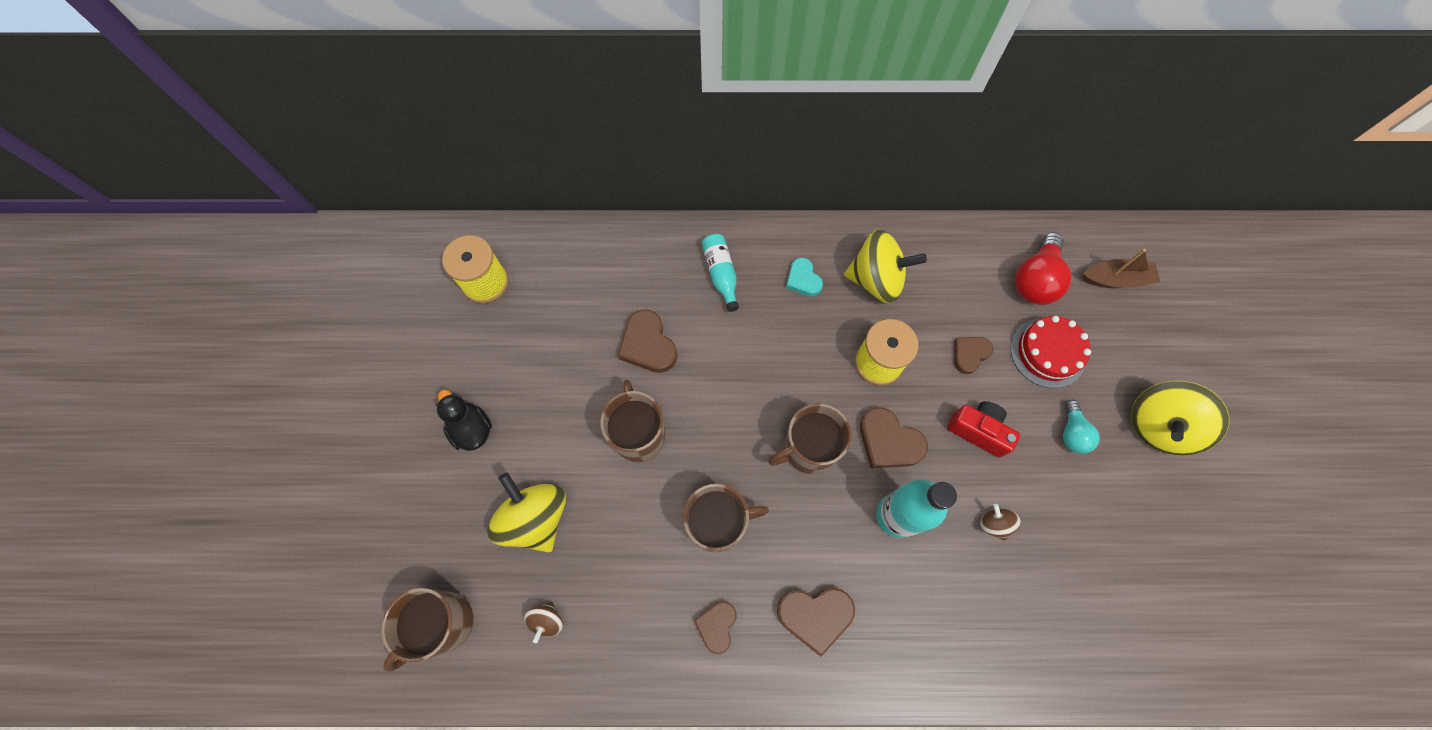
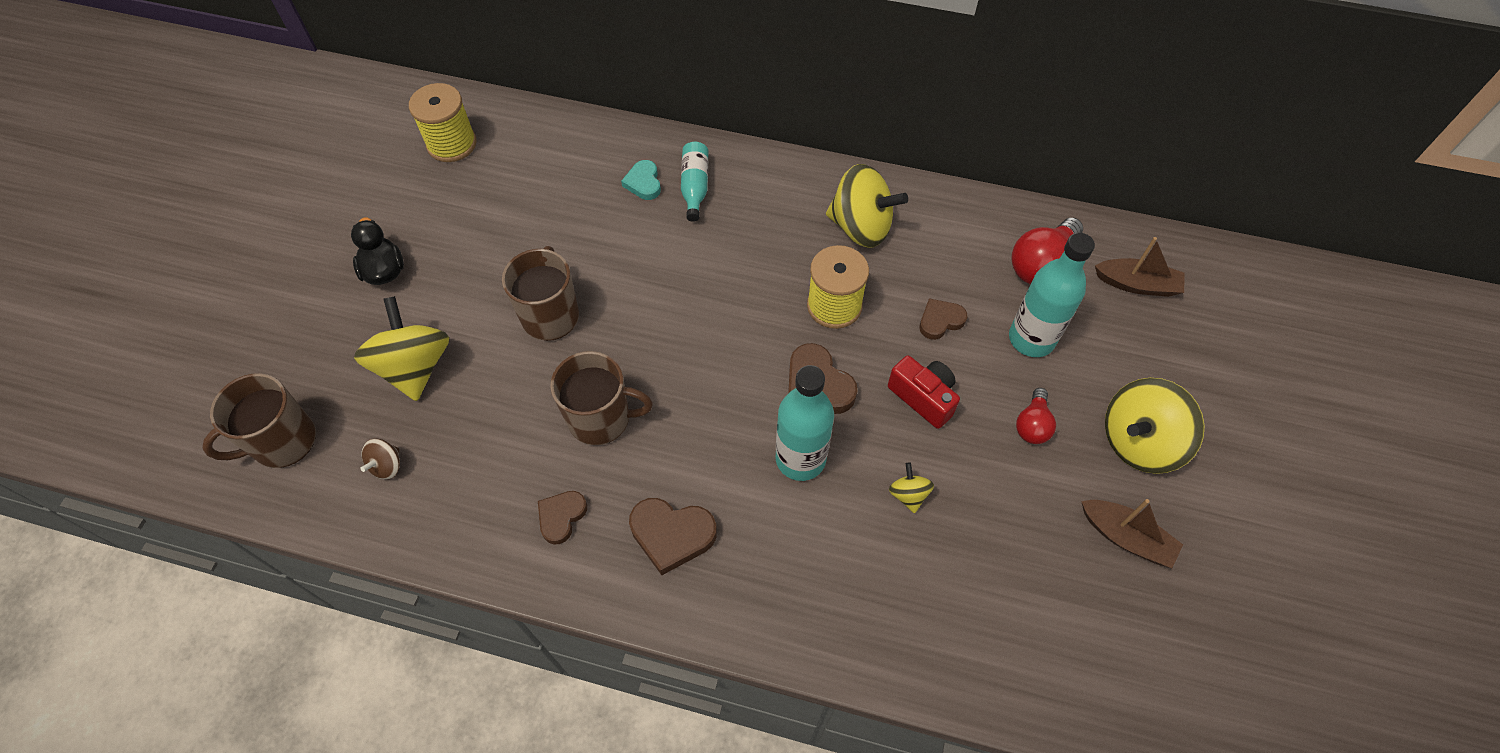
camera: 15 degrees right, 10 degrees down
brown heart [618,310,677,373] -> none
brown mug [768,403,852,474] -> none
turquoise heart [786,258,823,297] -> turquoise heart moved to [621,160,661,200]
brown spinning top [980,504,1021,541] -> yellow spinning top [889,462,934,513]
red cake [1010,316,1091,388] -> turquoise bottle [1009,233,1095,357]
turquoise light bulb [1063,399,1100,454] -> red light bulb [1016,388,1056,444]
none -> brown boat [1081,499,1183,568]

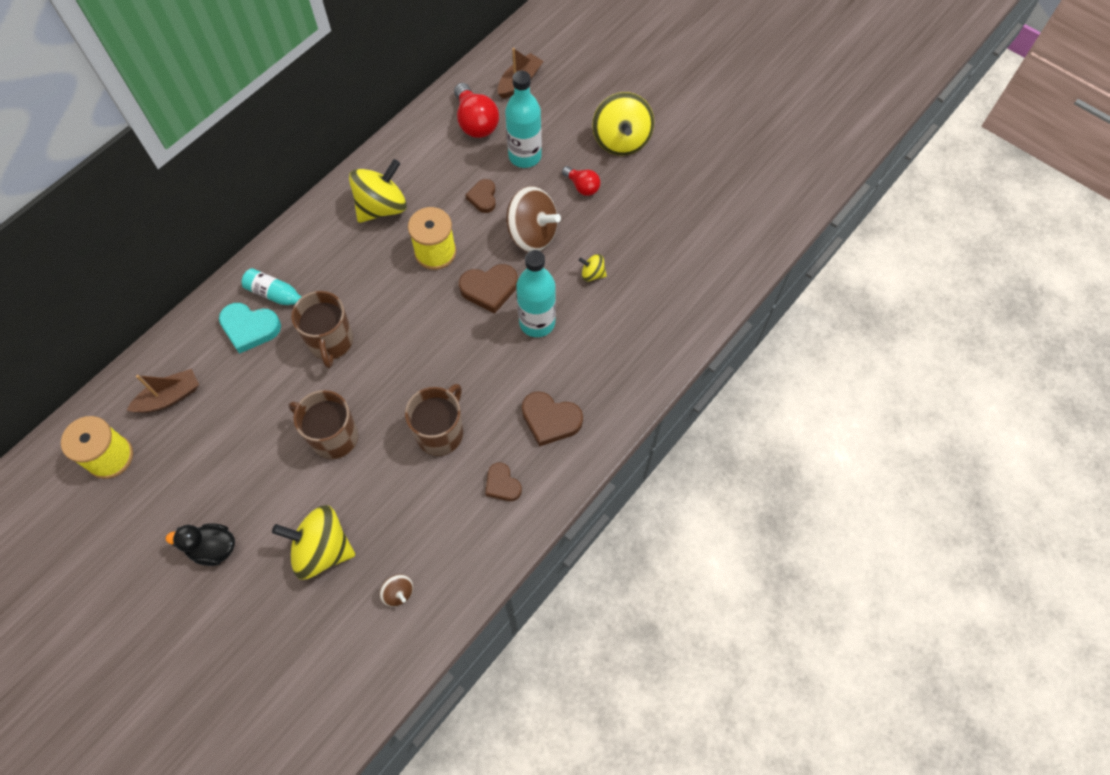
camera: 65 degrees left, 5 degrees up
brown mug [202,373,316,468] -> brown mug moved to [291,291,353,368]
turquoise heart [621,160,661,200] -> turquoise heart [219,303,281,354], size x1.55
brown heart [629,498,717,575] -> brown heart turned 75 degrees clockwise [522,391,583,447]
red camera [888,355,960,429] -> brown spinning top [506,186,561,252]
brown boat [1081,499,1183,568] -> brown boat moved to [127,369,199,413]

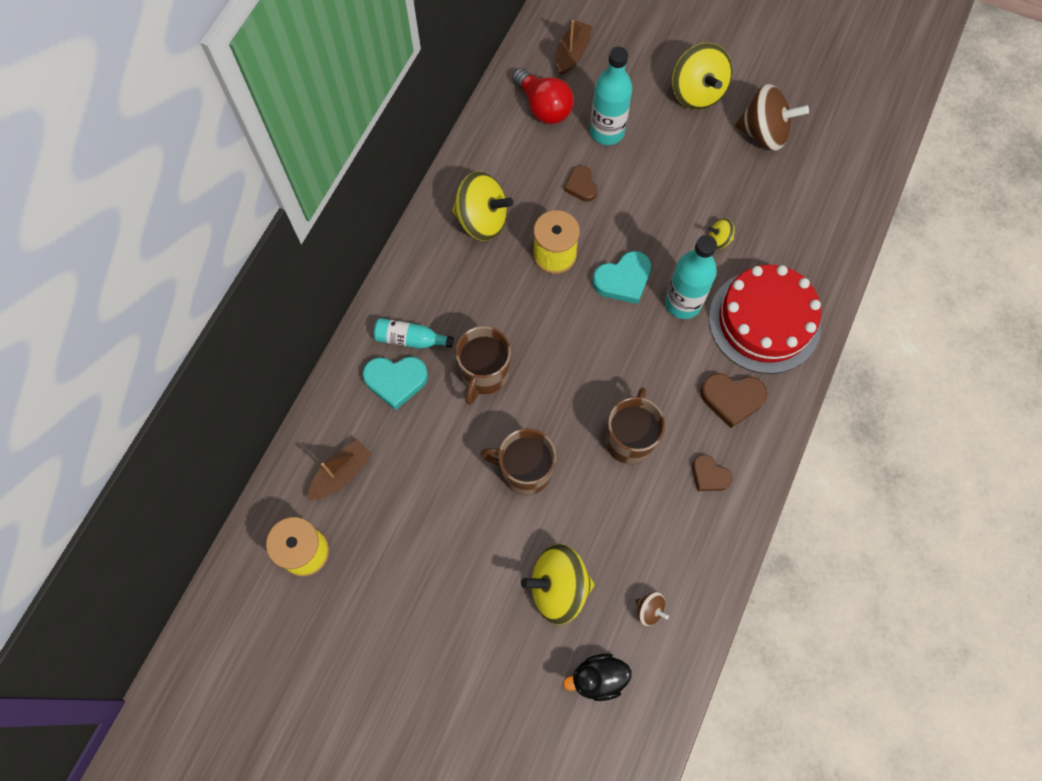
camera: 15 degrees left, 5 degrees up
black duck [165,523,235,566] -> black duck moved to [563,653,632,701]
brown mug [291,291,353,368] -> brown mug turned 45 degrees clockwise [455,326,511,405]
yellow spinning top [349,159,407,223] -> yellow spinning top turned 75 degrees clockwise [452,171,513,241]
brown heart [459,264,518,313] -> turquoise heart [592,251,651,304]
brown spinning top [506,186,561,252] -> brown spinning top moved to [735,84,809,151]
red light bulb [562,166,601,196] -> none
none -> red cake [709,265,821,374]

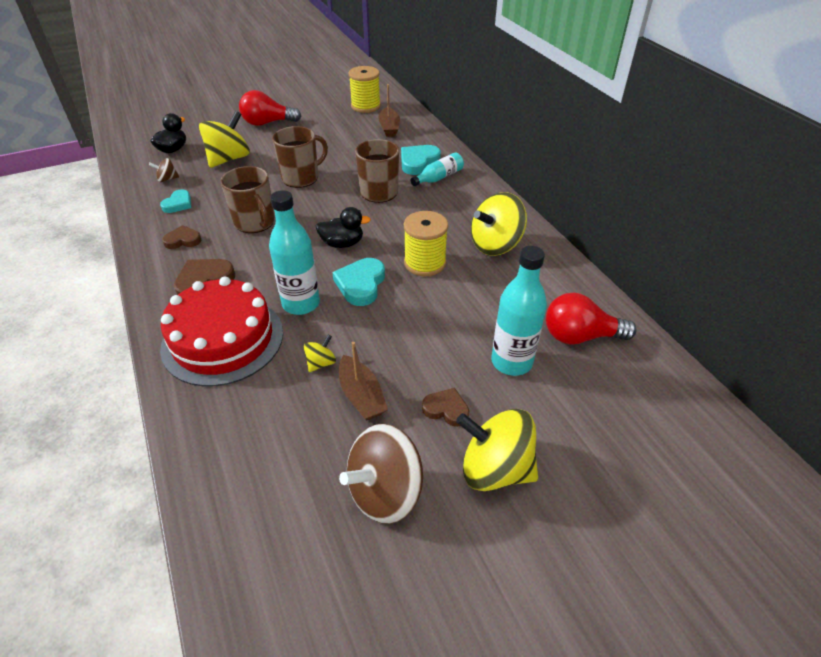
camera: 130 degrees right, 25 degrees down
brown boat [556,20,593,75] -> brown boat moved to [339,342,388,420]
brown heart [564,165,598,202] -> brown heart moved to [422,388,469,427]
none -> turquoise heart [160,189,191,213]
none -> red light bulb [239,90,301,126]
none -> black duck [315,207,371,248]

